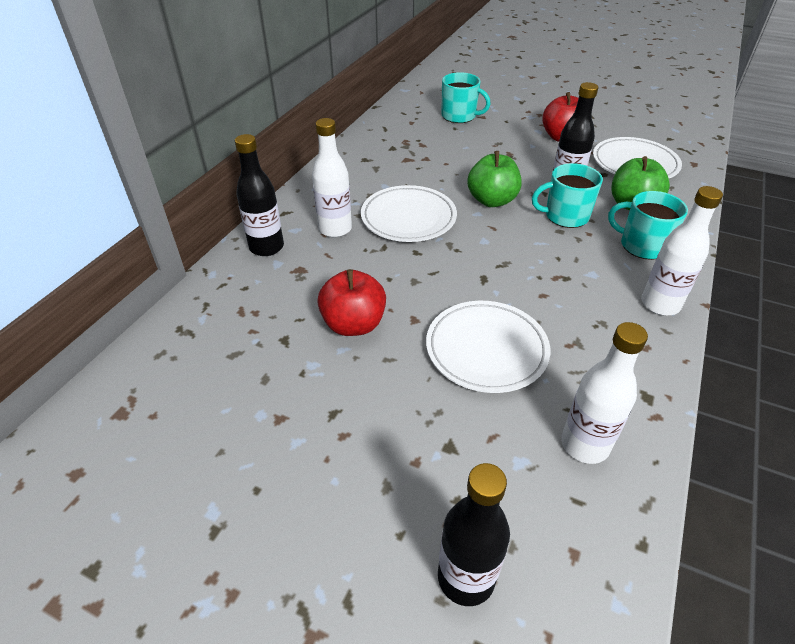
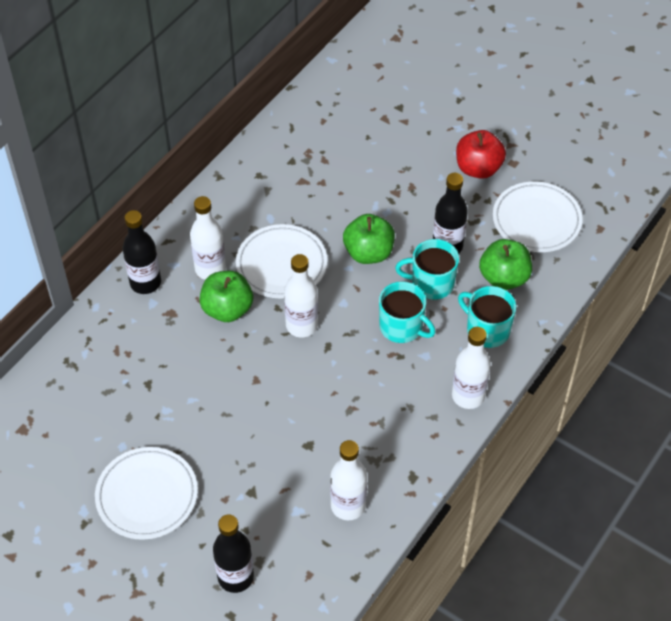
camera: 10 degrees right, 10 degrees up
red apple [317,269,386,336] -> none
white plate [426,301,550,393] -> white plate moved to [95,447,198,540]
turquoise mug [441,72,491,123] -> turquoise mug moved to [379,281,436,343]
none -> green apple [199,271,253,322]
none -> white bottle [284,254,318,337]

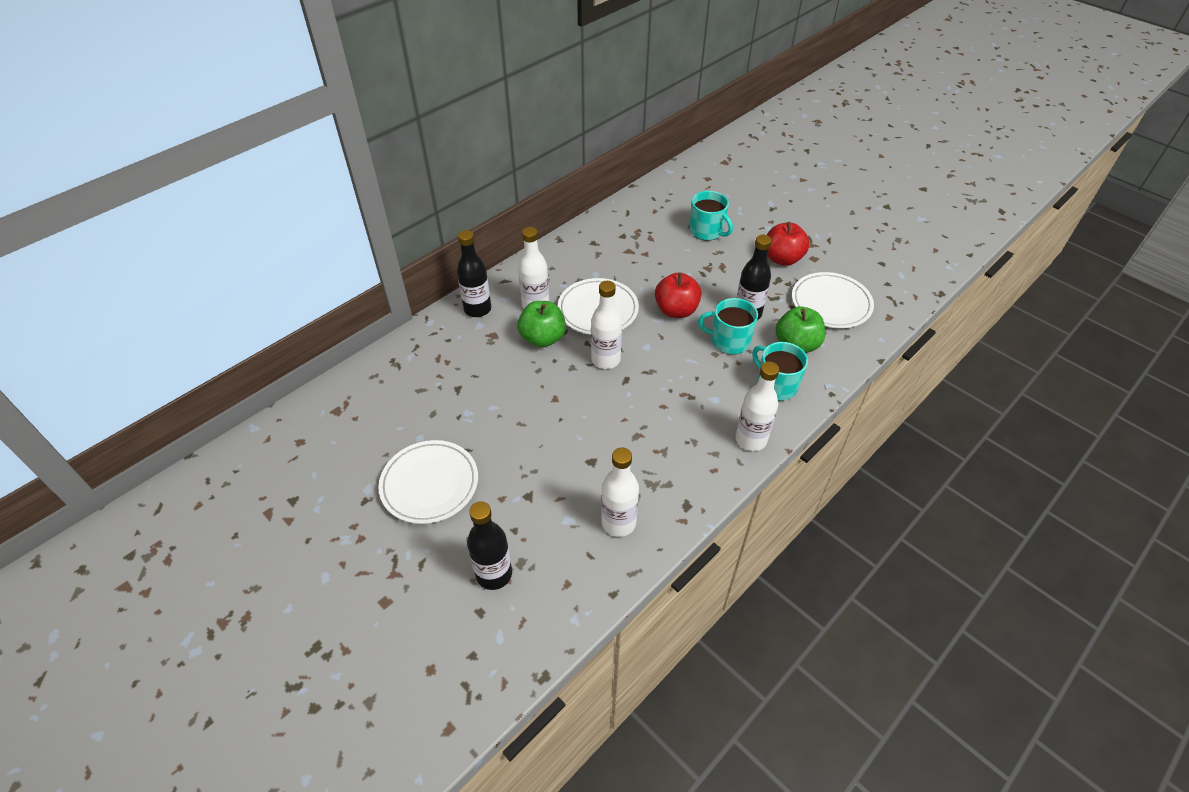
camera: 10 degrees right, 5 degrees down
green apple [343,214,395,264] -> red apple [655,273,702,318]
turquoise mug [379,281,436,343] -> turquoise mug moved to [690,191,733,241]

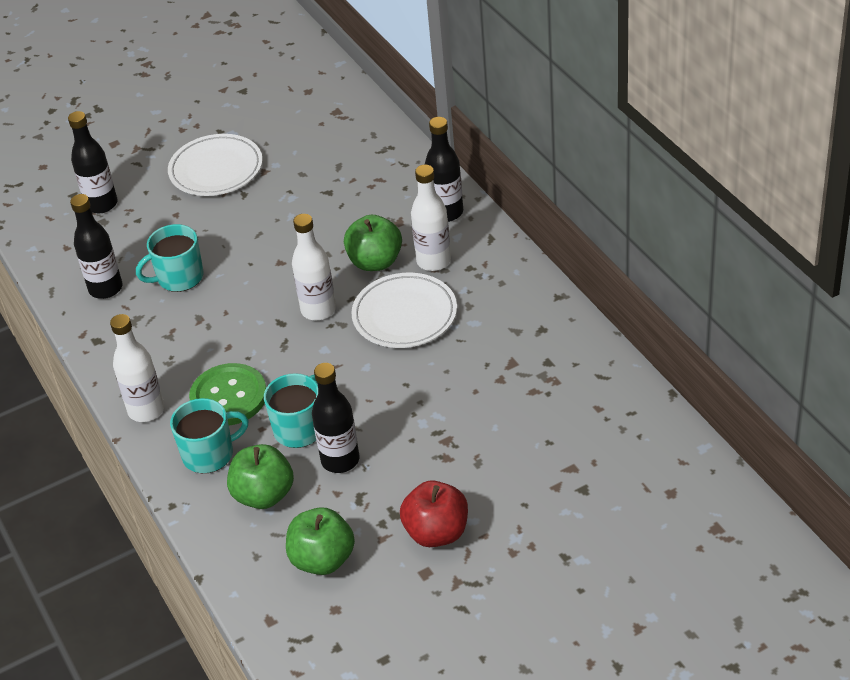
camera: 110 degrees right, 5 degrees down
white bottle [601,447,639,537] -> black bottle [70,194,123,299]
red apple [655,273,702,318] -> none
turquoise mug [690,191,733,241] -> turquoise mug moved to [136,224,204,292]
white plate [792,272,874,328] -> green apple [286,507,355,575]
none -> green button [189,363,266,425]

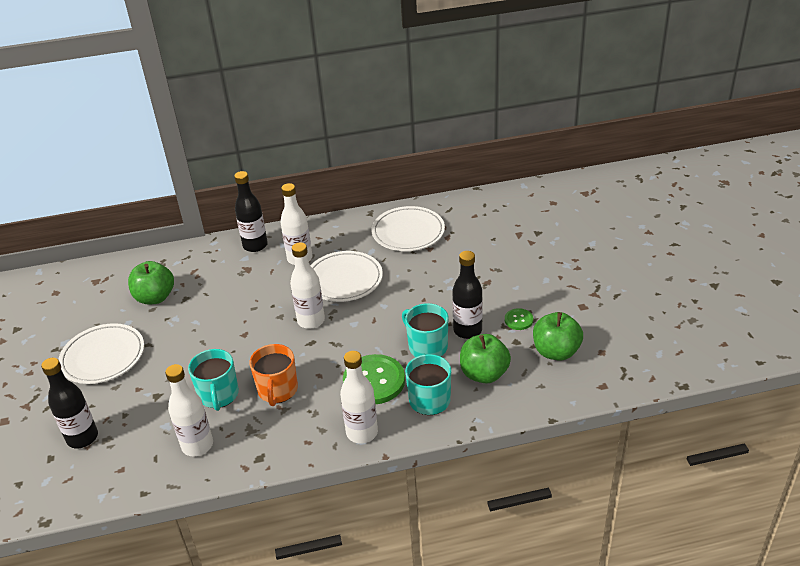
camera: 75 degrees left, 5 degrees down
black bottle [70,194,123,299] -> white bottle [165,364,213,456]
green apple [344,215,402,271] -> green apple moved to [128,261,174,304]
red apple [400,480,468,547] -> none
none -> orange mug [249,344,298,406]
none -> white plate [371,206,445,251]
none -> green button [505,308,533,330]

